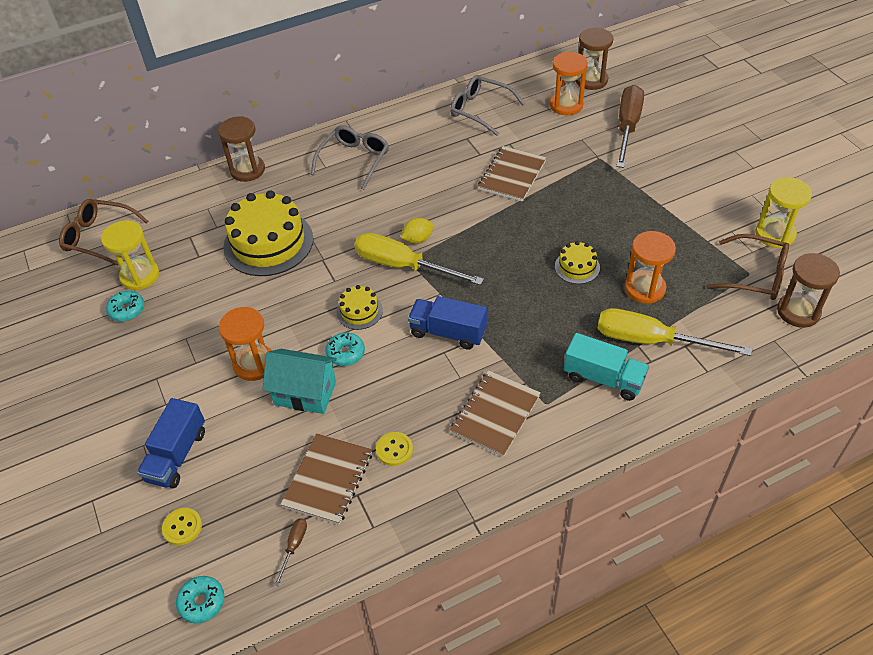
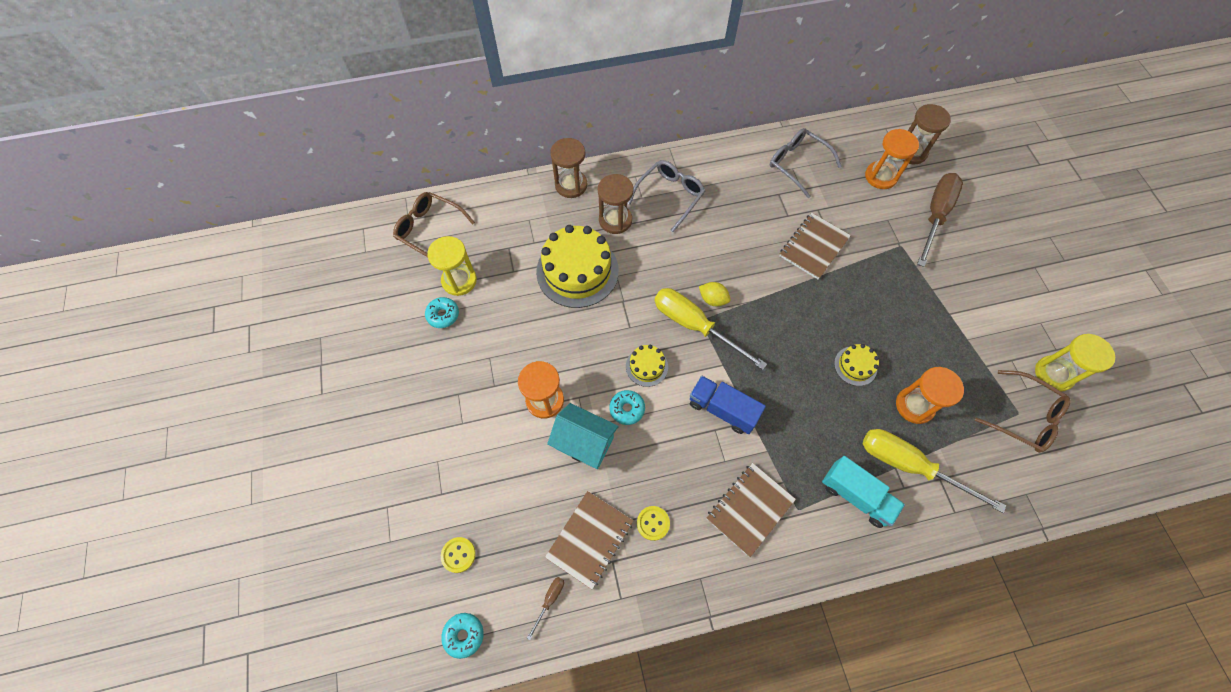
camera: 10 degrees right, 15 degrees up
blue truck [137,398,205,488] -> none
yellow lemon [401,218,433,244] -> yellow lemon turned 45 degrees clockwise [699,282,731,306]
brown hourglass [777,253,840,328] -> brown hourglass moved to [598,174,634,234]

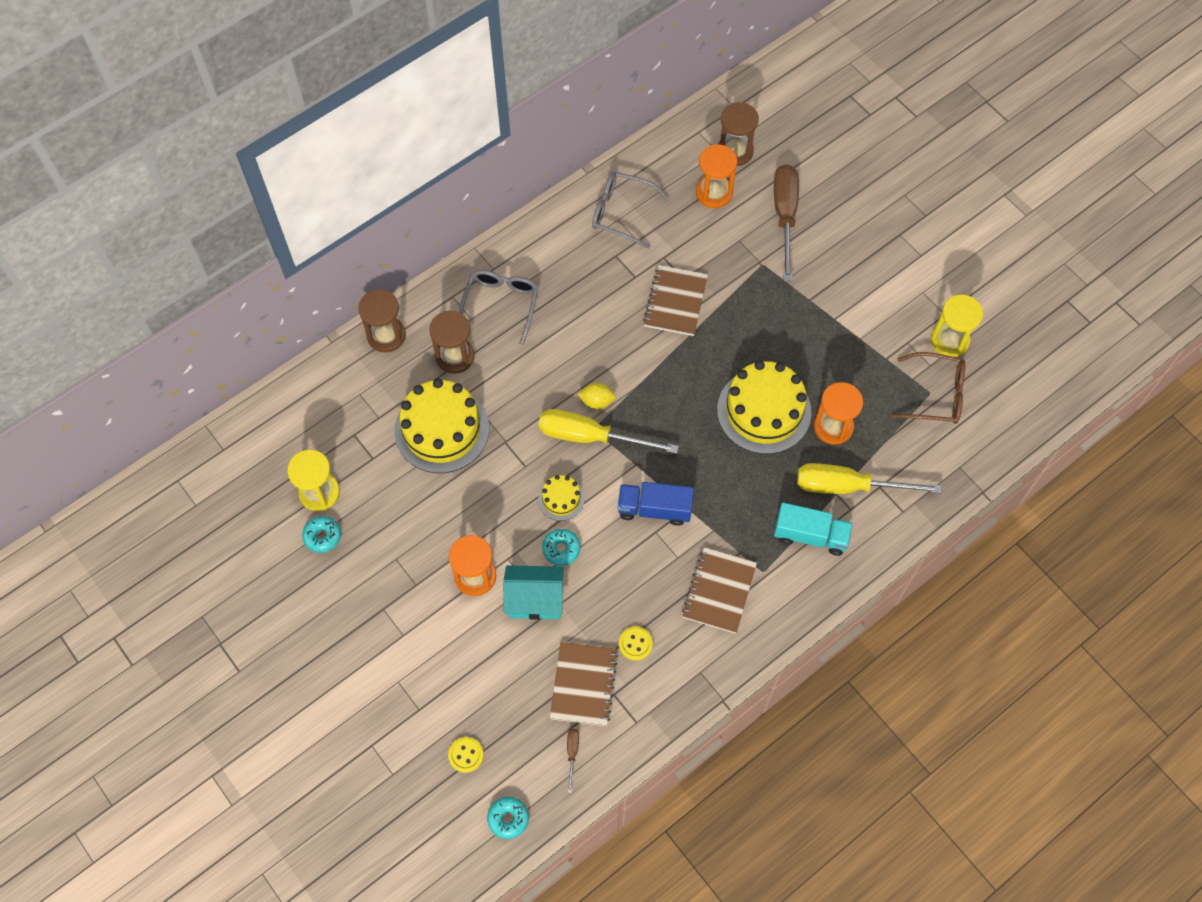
camera: 25 degrees left, 0 degrees up
brown glasses [393,192,475,257] -> none
yellow cake [834,344,879,386] -> yellow cake [717,360,812,454], size x2.08

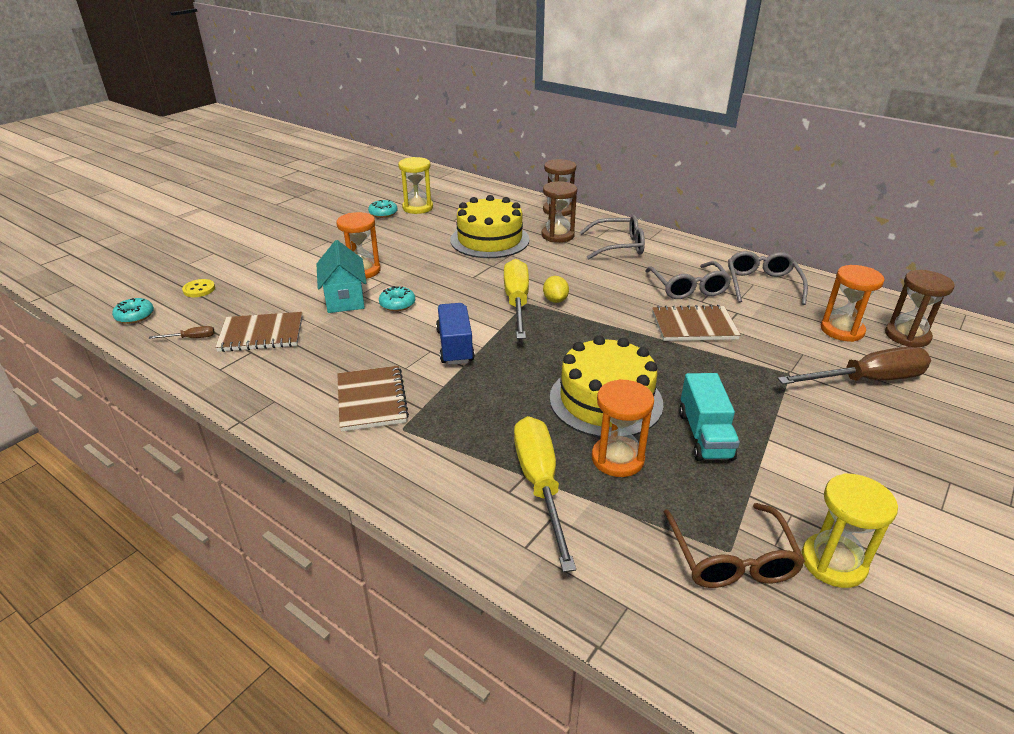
camera: 75 degrees right, 30 degrees down
yellow cake [538,475,585,521] -> none
yellow button [619,627,653,661] -> none
brown notebook [682,547,757,634] -> brown notebook turned 75 degrees clockwise [337,366,409,431]
turquoise truck [774,502,853,556] -> turquoise truck moved to [679,373,740,461]
none -> grey glasses [645,261,732,299]

